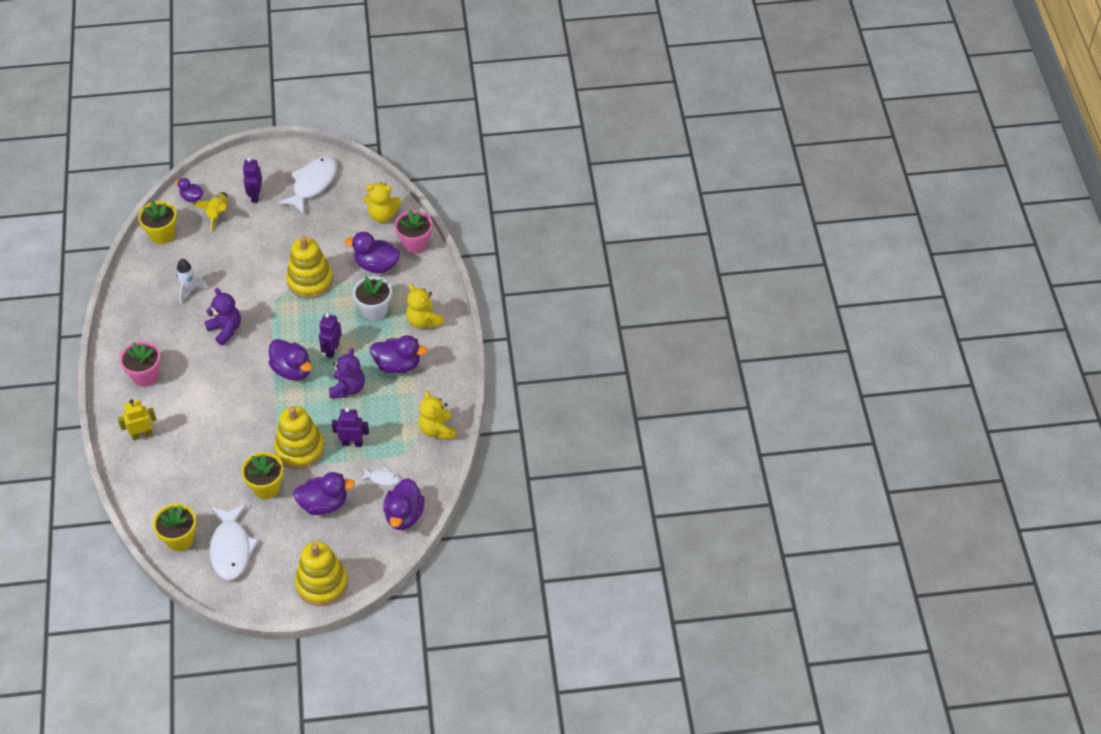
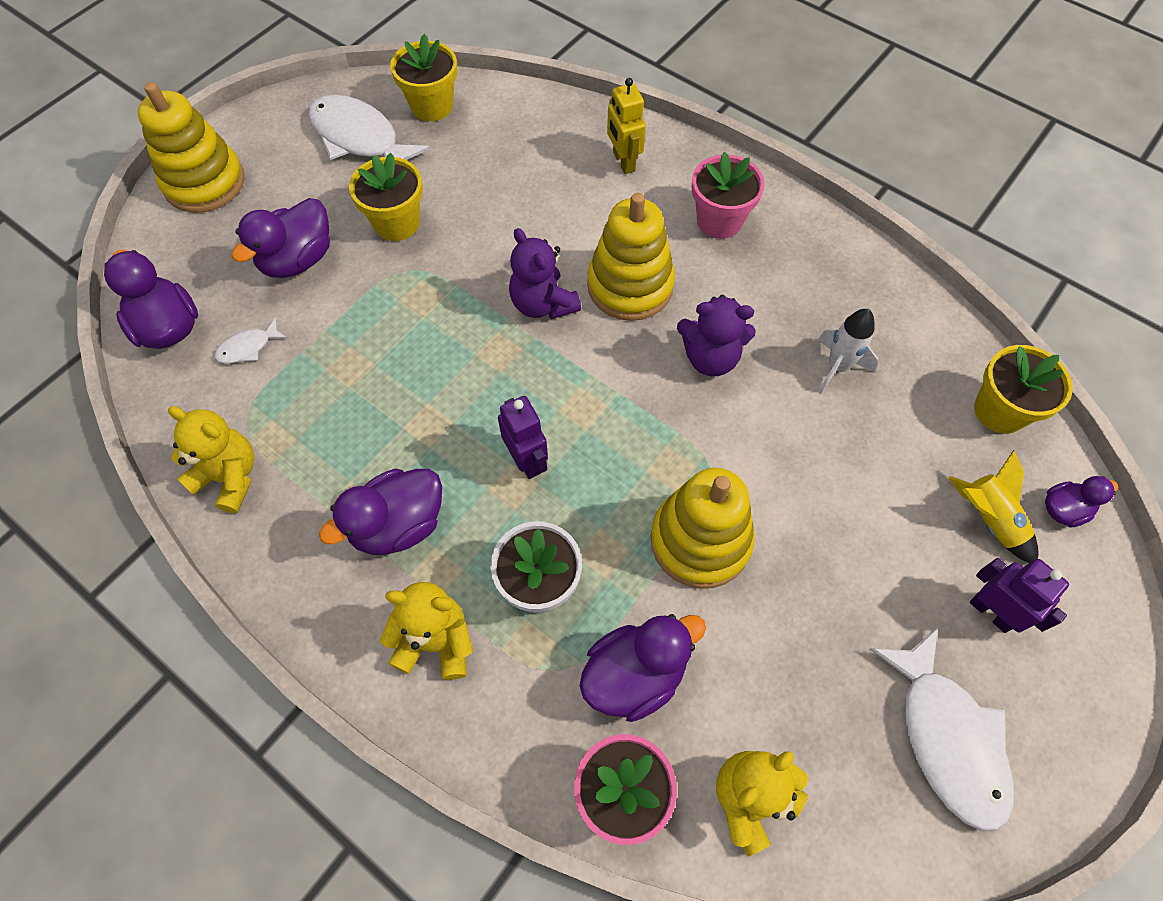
camera: 135 degrees right, 10 degrees up
yellow robot [118,399,157,441] -> yellow robot turned 135 degrees clockwise [607,78,646,174]
purple duck [268,339,312,381] -> none
yellow stacking toy [274,406,325,469] -> yellow stacking toy moved to [587,193,675,321]
purple teddy bear [329,348,365,398] -> purple teddy bear moved to [509,228,581,319]
purple robot [332,408,369,447] -> none

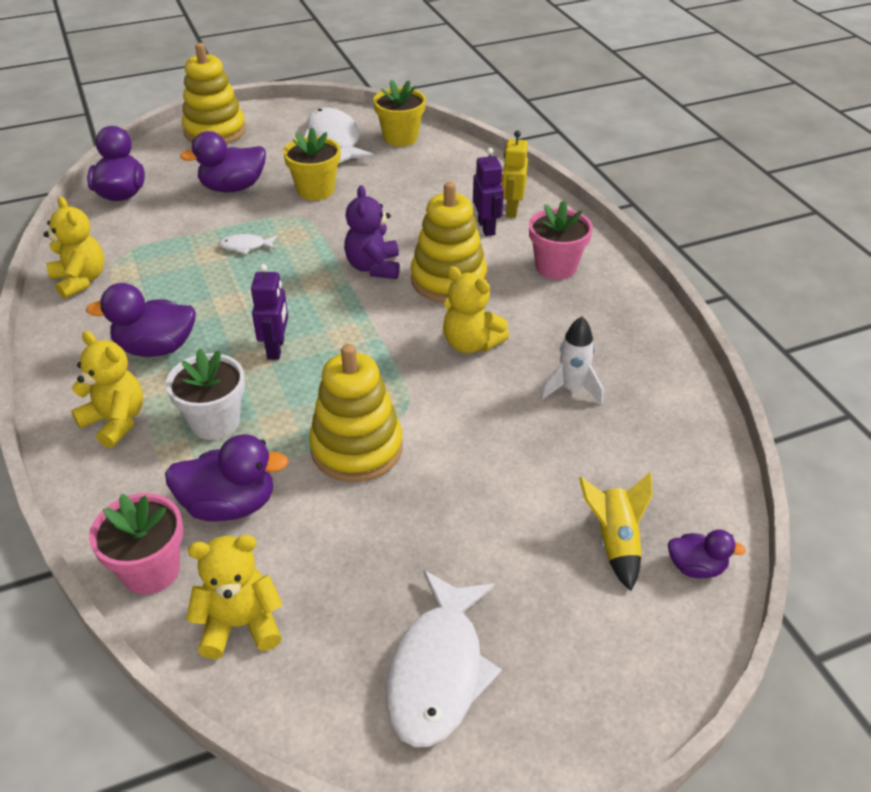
camera: 30 degrees right, 20 degrees down
white fish [214,318,287,364] -> white fish moved to [219,234,277,255]
purple teddy bear [677,295,756,376] -> yellow teddy bear [443,266,509,354]
purple robot [970,558,1069,633] -> purple robot moved to [473,148,504,236]
yellow flower pot [974,345,1073,434] -> none

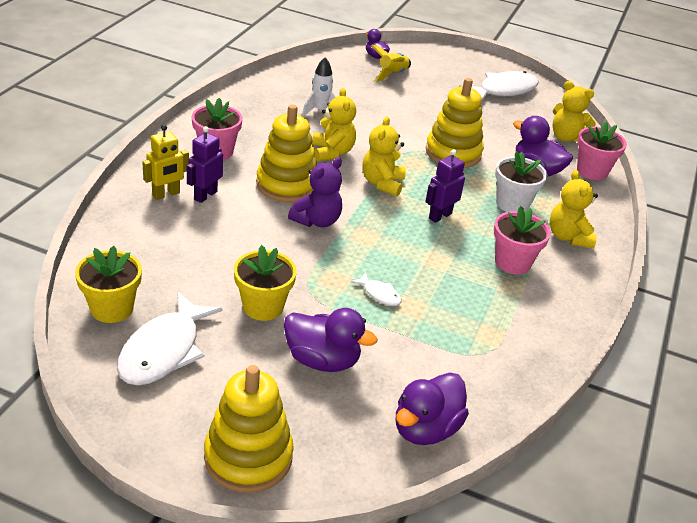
camera: 140 degrees left, 5 degrees down
yellow teddy bear [44,196,104,299] -> yellow teddy bear moved to [362,116,406,196]
purple duck [86,283,196,357] -> pink flower pot [494,206,551,274]

